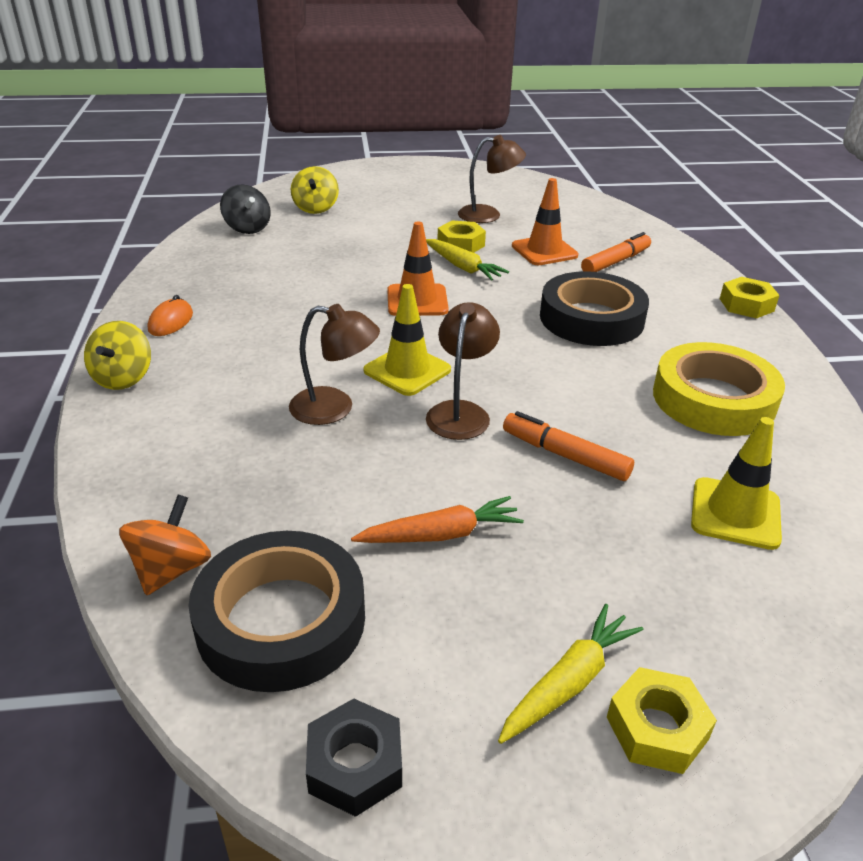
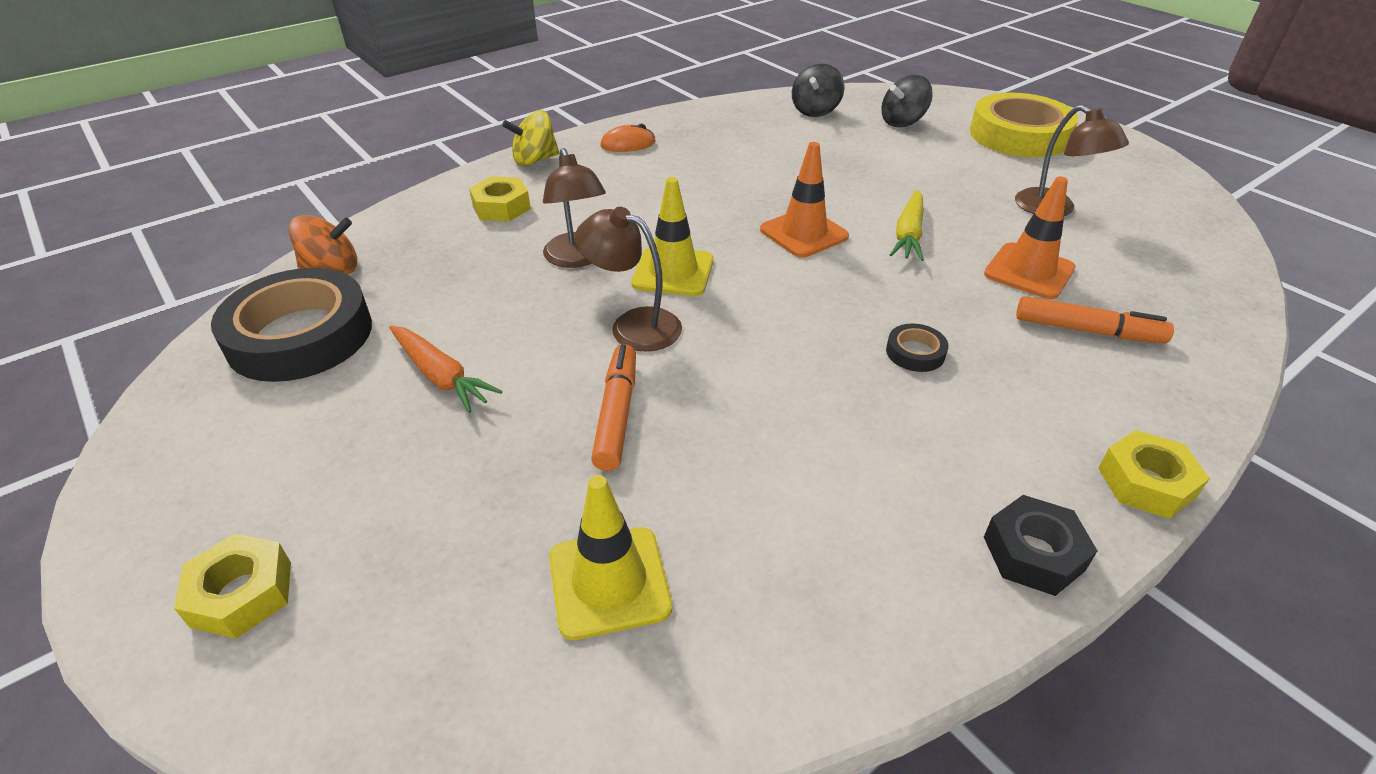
camera: 60 degrees right, 5 degrees up
yellow spinning top [291,166,339,214] -> black spinning top [882,75,933,127]
black nut [306,699,402,817] -> black nut moved to [984,495,1097,596]
brown lamp [426,302,500,440] -> brown lamp turned 135 degrees counterclockwise [575,207,682,352]
yellow nut [437,220,486,253] -> yellow nut moved to [469,176,531,222]
yellow carrot [498,604,644,744] -> none
black tape [540,271,649,346] -> black tape [886,323,948,372], size x0.41
yellow tape [653,342,785,436] -> yellow tape moved to [970,93,1078,158]

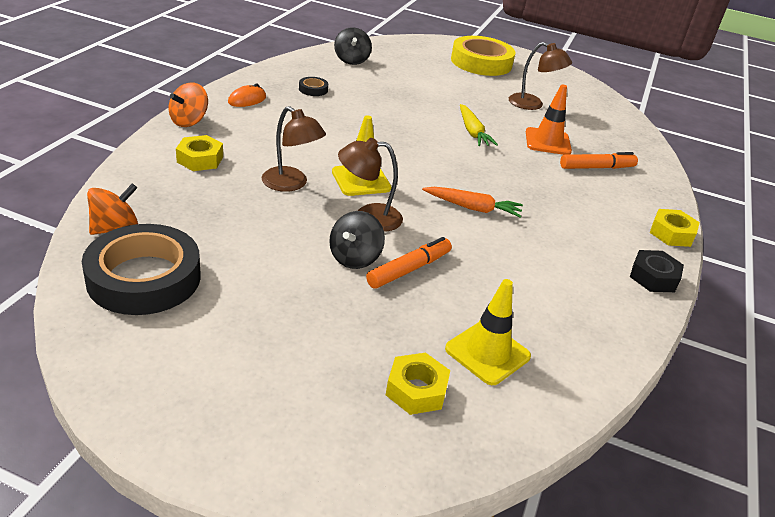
camera: 35 degrees left, 5 degrees down
yellow nut [174,533,291,639] -> yellow nut moved to [386,353,450,415]
orange carrot [389,326,503,413] -> orange carrot moved to [422,187,523,218]
yellow spinning top [502,110,559,166] -> orange spinning top [169,82,208,127]
orange marker [591,344,636,471] -> orange marker turned 75 degrees clockwise [366,237,452,289]
orange traffic cone [760,142,849,258] -> none
black spinning top [882,75,933,127] -> black spinning top moved to [329,211,385,269]
black tape [886,323,948,372] -> black tape moved to [299,77,328,96]

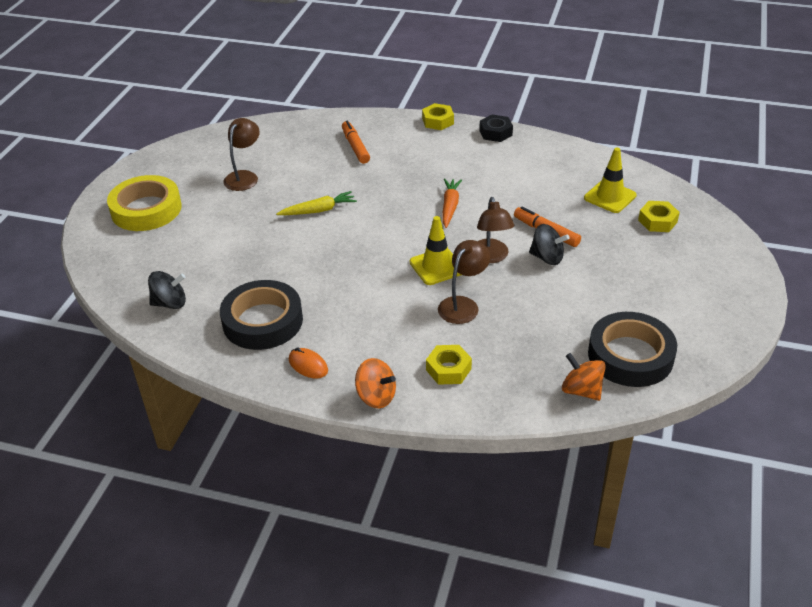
camera: 90 degrees left, 5 degrees up
black tape [299,77,328,96] -> black tape [220,280,303,350], size x2.44
orange traffic cone [526,84,572,155] -> none

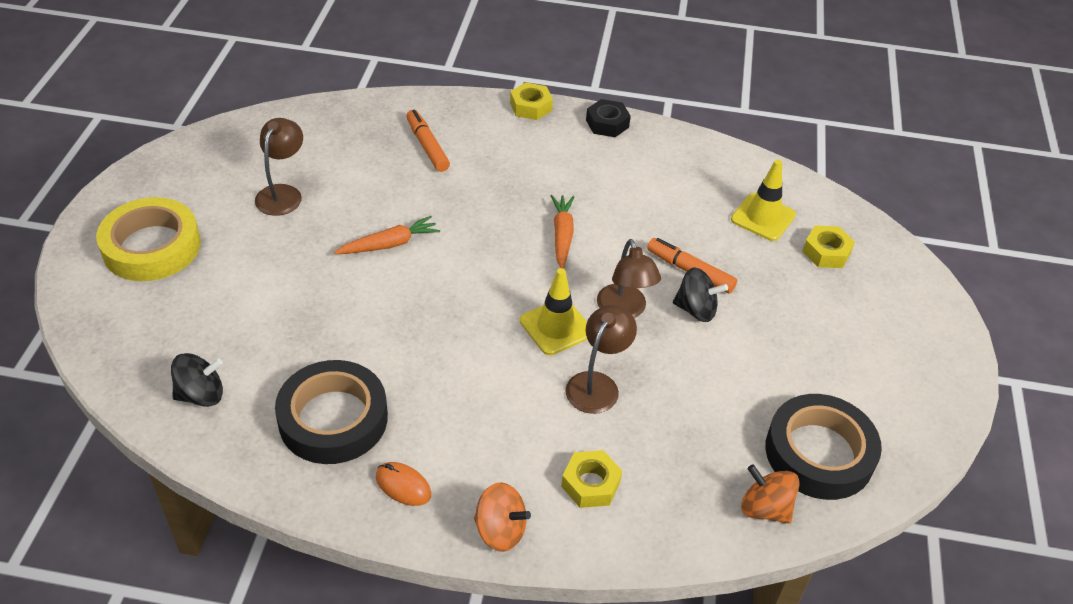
camera: 10 degrees left, 5 degrees up
yellow carrot [276,191,357,215] -> orange carrot [334,216,440,254]

